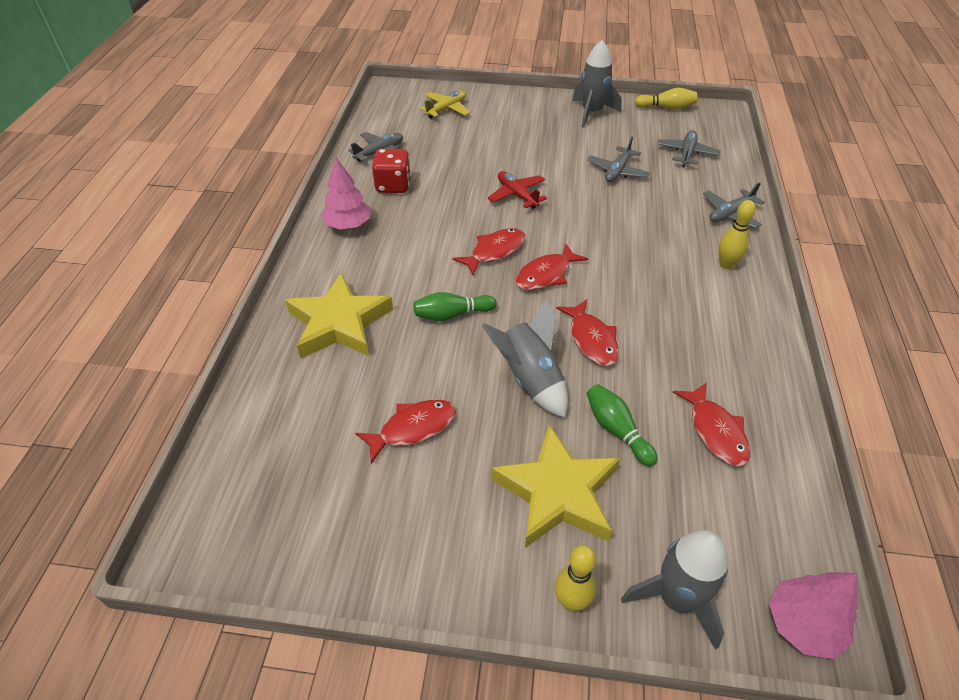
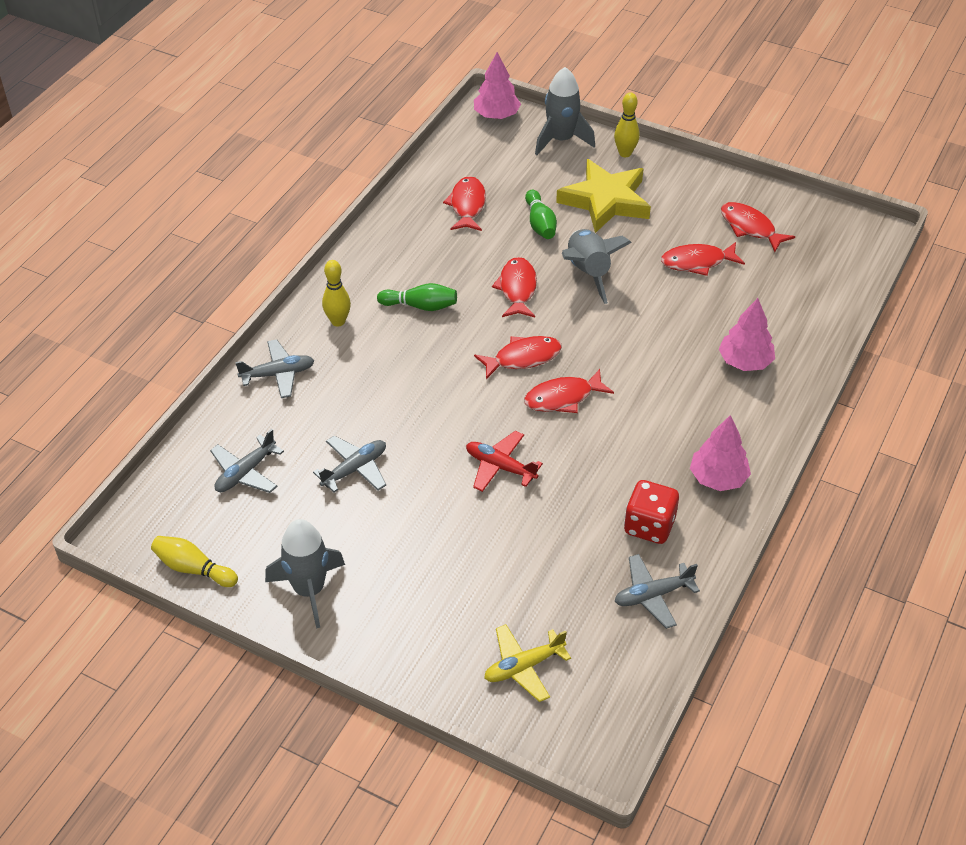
camera: 160 degrees left, 0 degrees up
yellow star [285,273,393,358] -> pink tree [719,298,775,371]
green bowling pin [414,292,497,321] -> green bowling pin moved to [377,283,457,311]
red plane [487,171,547,209] -> red plane turned 135 degrees clockwise [466,431,543,492]
none -> red fish [721,202,795,252]

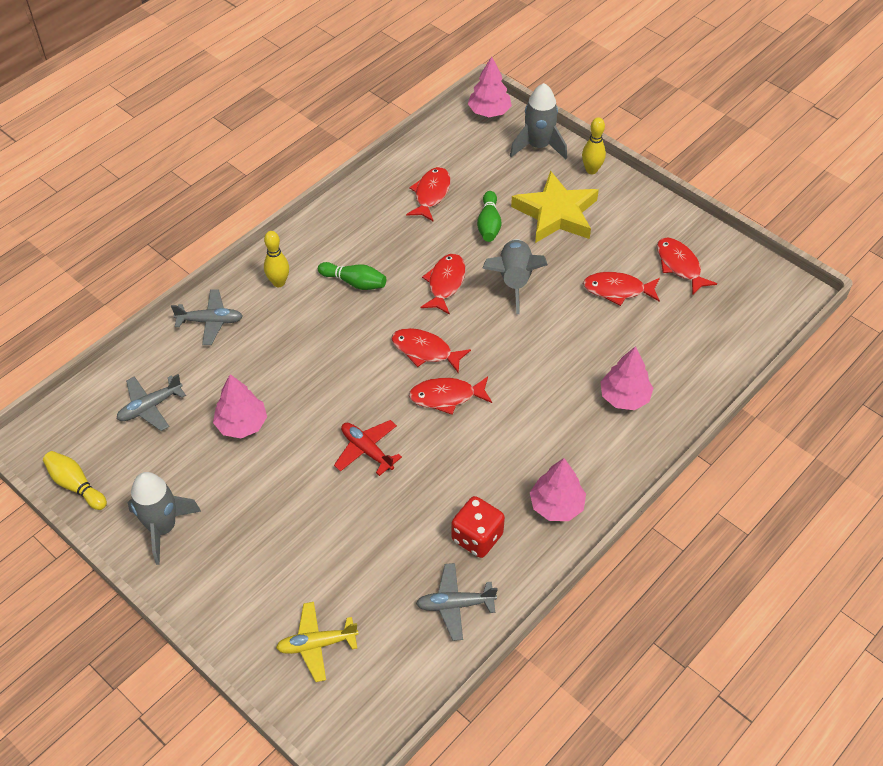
camera: 15 degrees right, 5 degrees up
grey plane [313,436,386,492] -> pink tree [213,374,267,438]
red fish [474,336,562,379] -> red fish turned 150 degrees counterclockwise [391,328,471,373]

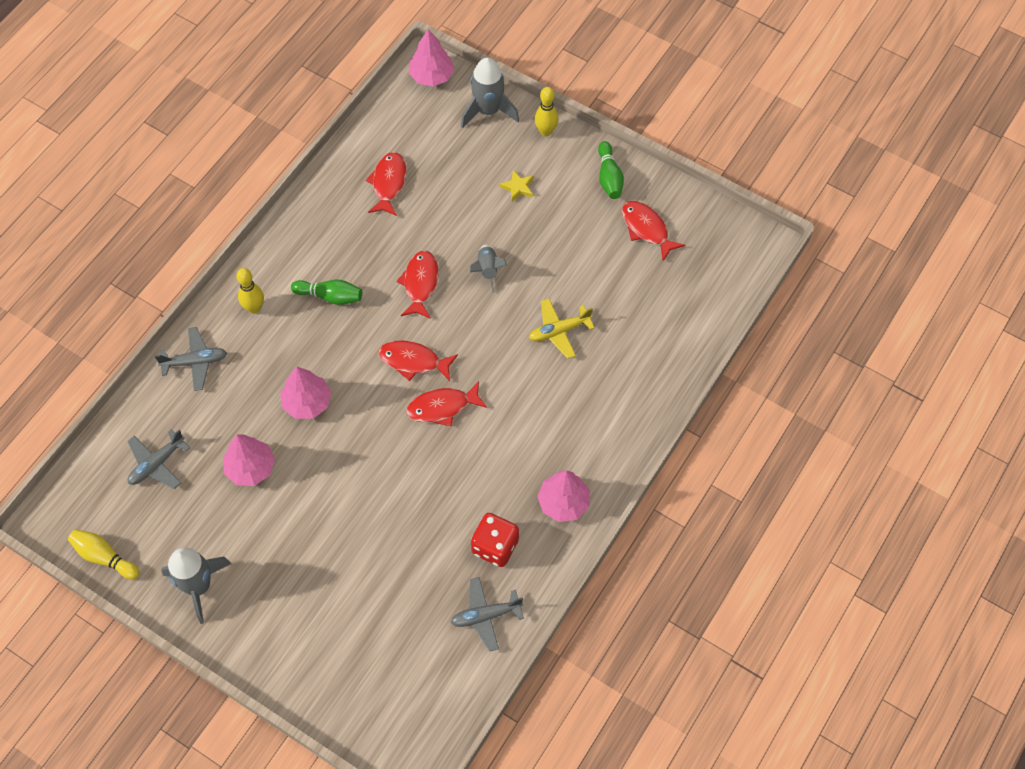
camera: 10 degrees left, 10 degrees up
yellow plane [276,602,358,682] -> yellow plane moved to [529,298,595,359]
red plane [334,420,402,476] -> none
green bowling pin [477,191,502,242] -> green bowling pin moved to [598,141,624,199]
grey rocket [482,239,548,314] -> grey rocket [470,245,507,293], size x0.59
yellow star [511,171,599,243] -> yellow star [500,170,534,202], size x0.40
red fish [583,272,660,306] -> none
pink tree [600,346,653,410] -> pink tree moved to [280,367,331,419]

